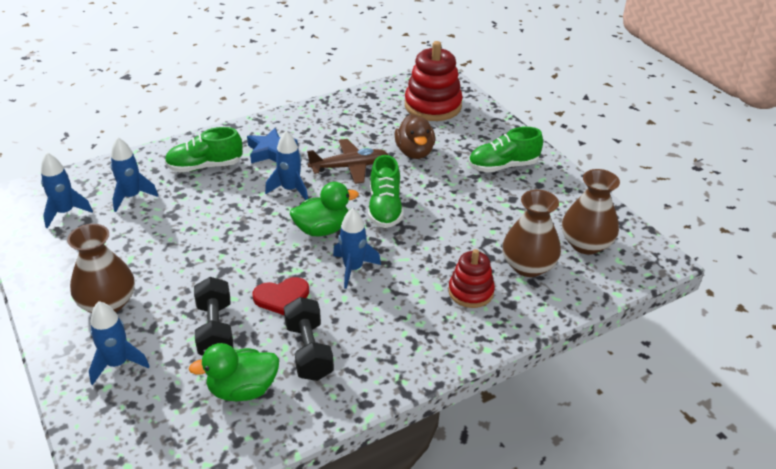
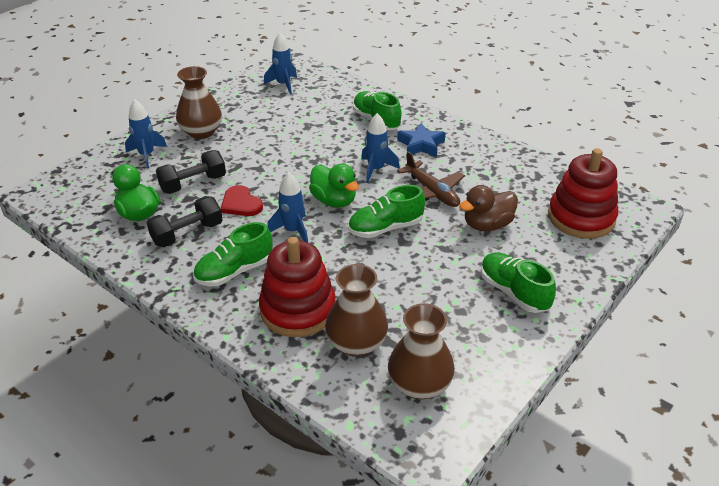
camera: 70 degrees right, 0 degrees up
blue rocket [111,137,159,212] -> none
red stacking toy [448,249,495,308] -> red stacking toy [259,237,336,337], size x1.66
none -> green shoe [193,222,273,286]

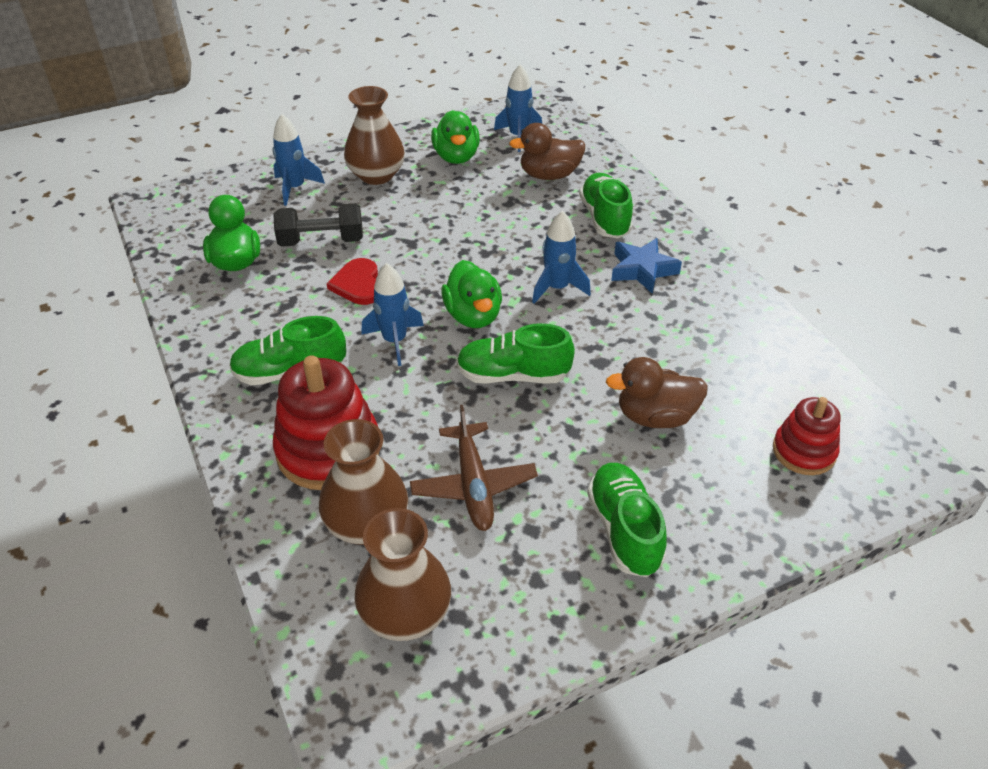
camera: 25 degrees right, 5 degrees up
black dumbbell [147,196,223,247] -> none
brown plane [397,151,465,207] -> brown plane moved to [410,405,538,531]
red stacking toy [548,148,618,239] -> red stacking toy [773,397,840,475], size x0.60
none -> green duck [431,110,480,164]
none -> brown duck [509,123,585,180]

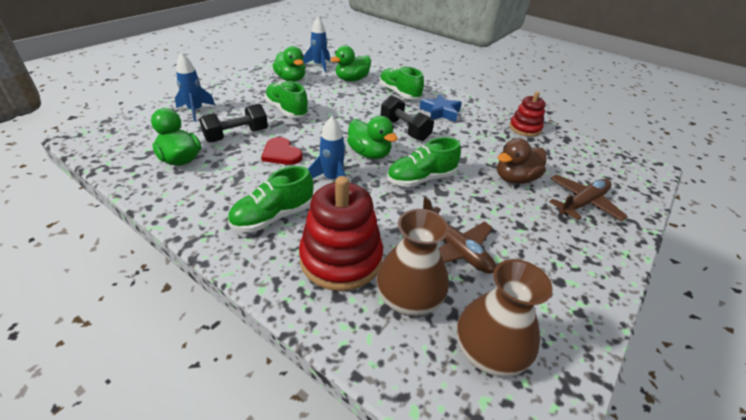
camera: 30 degrees left, 5 degrees down
brown vase [344,86,405,185] -> none
brown duck [509,123,585,180] -> green duck [330,45,371,82]
blue rocket [532,211,591,304] -> black dumbbell [381,95,434,141]
green shoe [587,463,667,577] -> green shoe moved to [264,81,309,118]
red stacking toy [773,397,840,475] -> red stacking toy moved to [509,92,546,137]
none -> brown plane [549,175,628,221]

